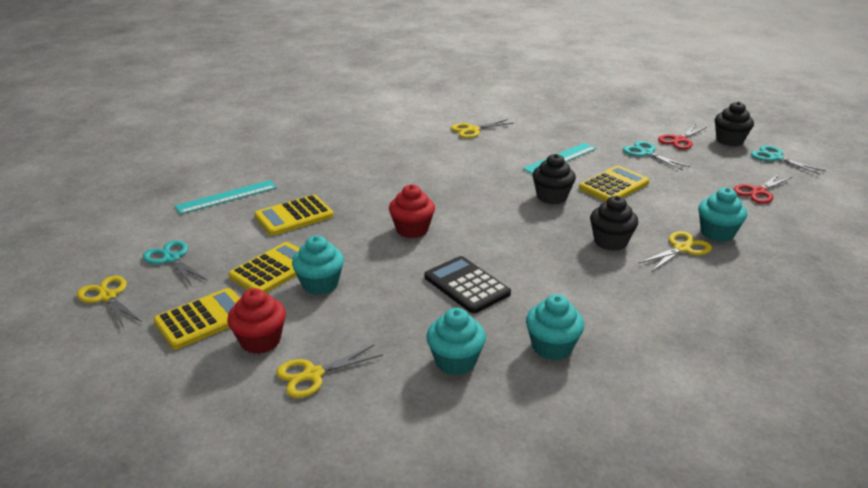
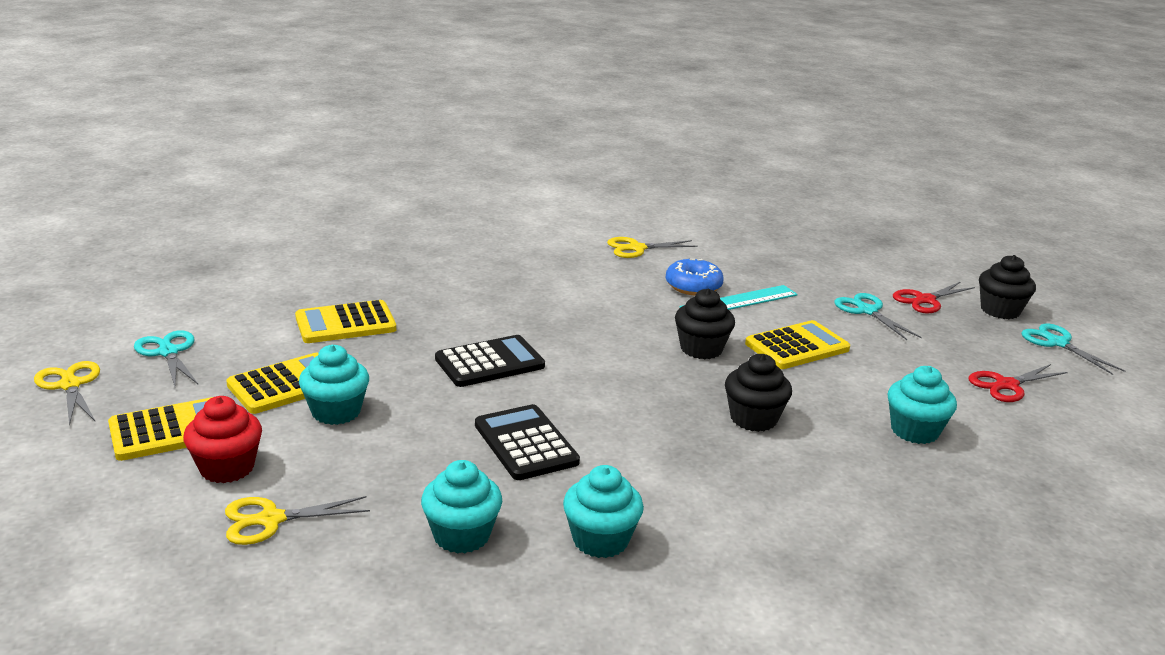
camera: 10 degrees right, 5 degrees down
turquoise ruler [175,180,277,214] -> none
red cupcake [389,184,435,238] -> black calculator [435,335,545,387]
yellow scissors [638,231,712,271] -> none
none -> blue donut [666,259,724,295]

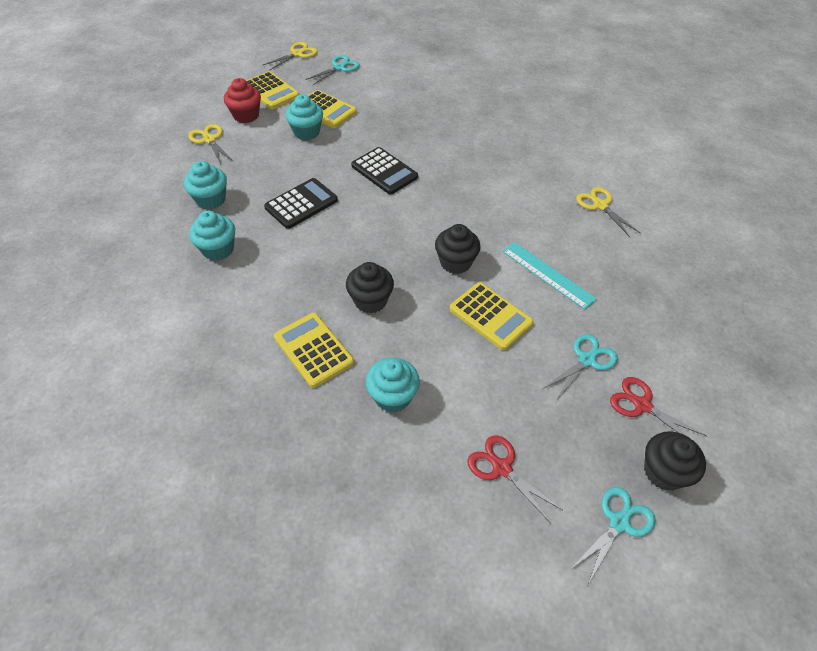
camera: 75 degrees right, 25 degrees up
yellow calculator [295,300,396,343] -> yellow calculator moved to [274,313,354,388]
blue donut [666,259,724,295] -> none

